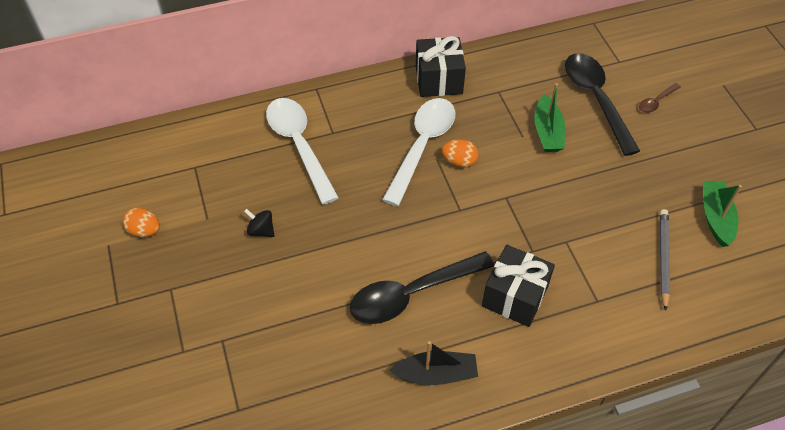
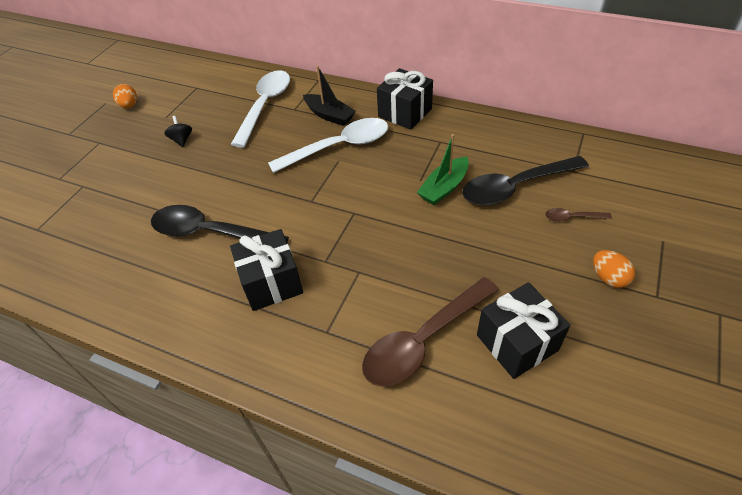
camera: 45 degrees right, 5 degrees down
black boat [389,341,478,385] -> black boat moved to [303,66,356,126]
orange egg [442,139,478,168] -> orange egg moved to [593,250,635,288]
black spoon [565,53,640,156] -> black spoon turned 135 degrees counterclockwise [462,156,589,205]
grey pencil [660,209,670,311] -> brown spoon [362,277,499,387]
green boat [703,181,742,247] -> black gift [477,282,570,379]

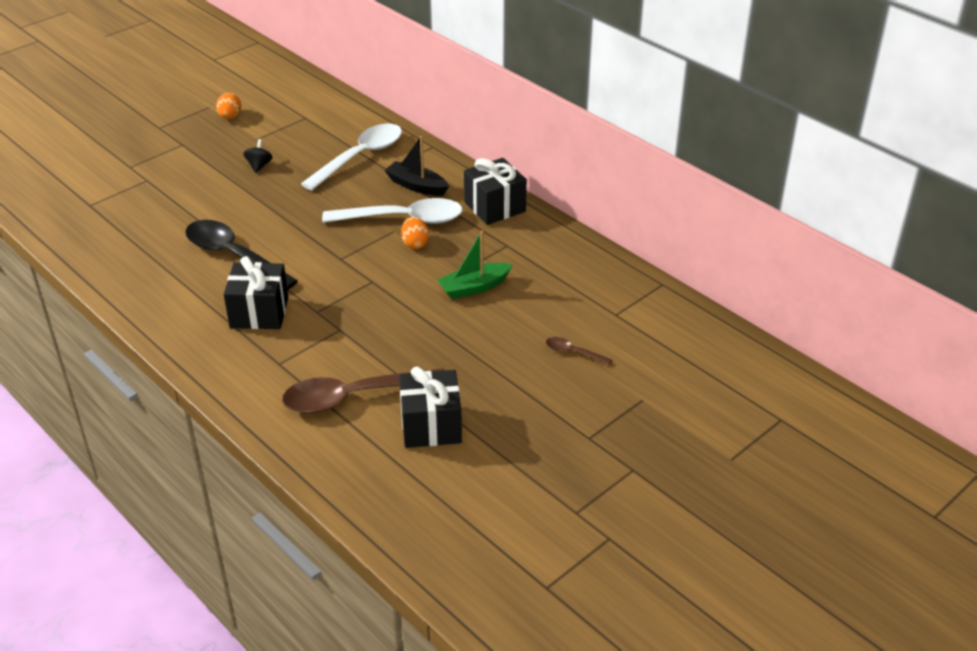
camera: 20 degrees right, 10 degrees down
black boat [303,66,356,126] -> black boat turned 150 degrees clockwise [384,136,449,196]
black spoon [462,156,589,205] -> none
orange egg [593,250,635,288] -> orange egg moved to [401,217,429,249]

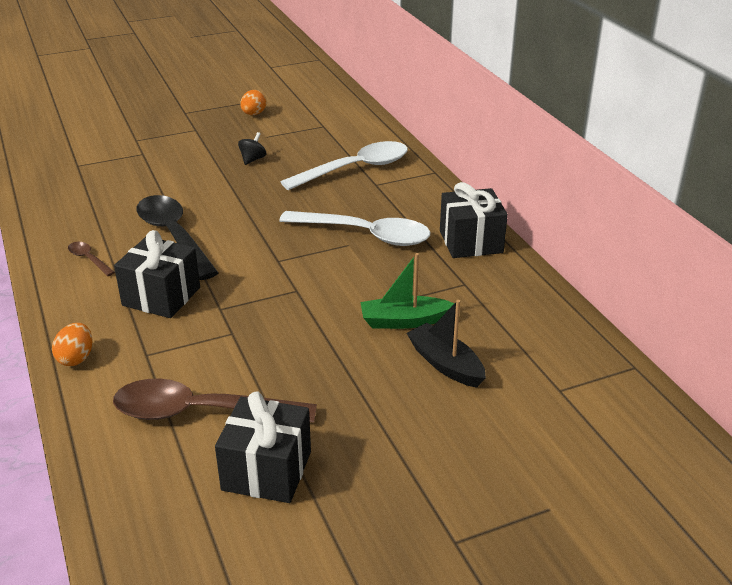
camera: 20 degrees right, 5 degrees down
black boat [384,136,449,196] -> black boat moved to [407,300,486,388]
orange egg [401,217,429,249] -> orange egg moved to [52,323,92,366]
brown spoon [546,337,613,365] -> brown spoon moved to [68,242,115,276]

